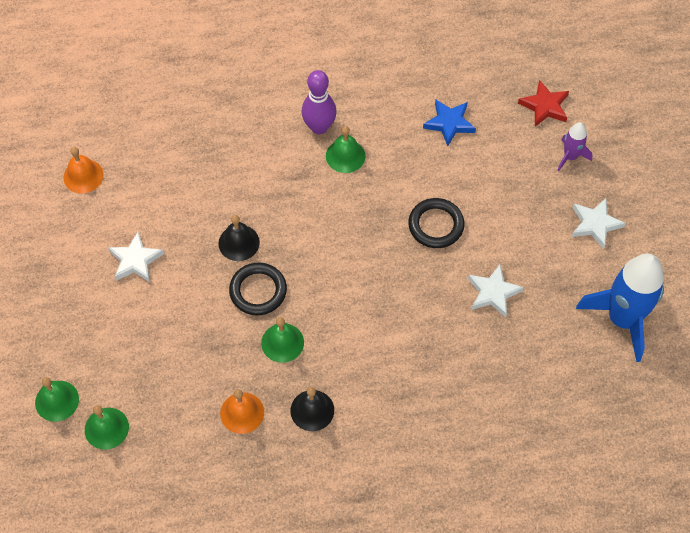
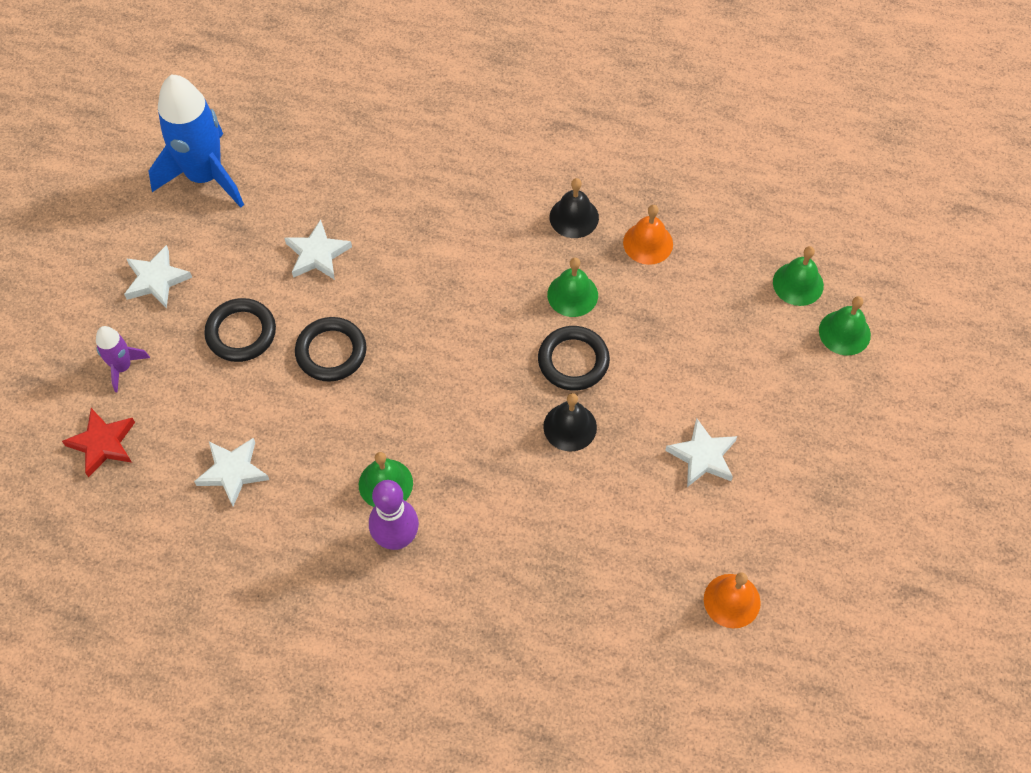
camera: 155 degrees left, 0 degrees up
blue star [423,99,476,146] -> white star [194,438,269,506]
none -> black ring [204,298,276,362]

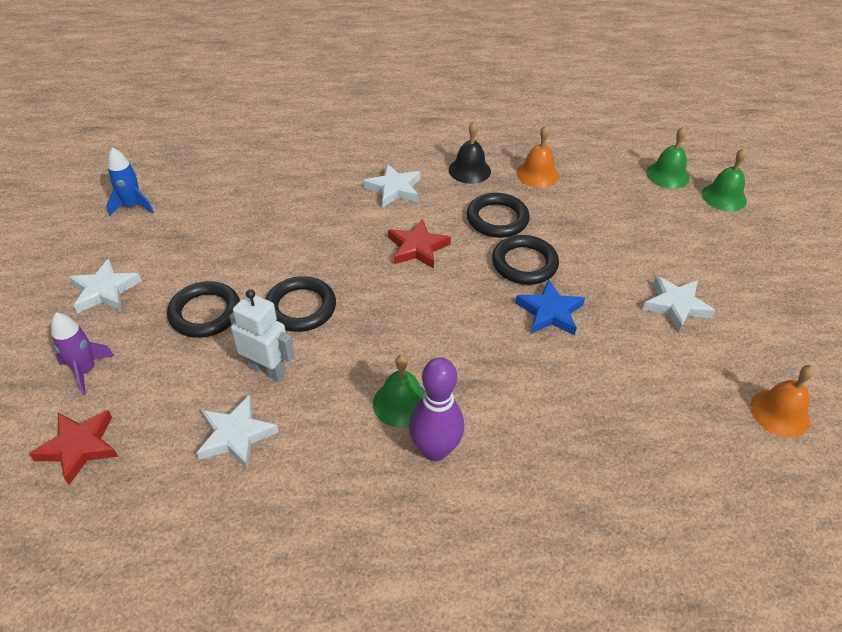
camera: 20 degrees left, 15 degrees down
blue rocket [149,74,244,208] -> blue rocket [107,147,154,216], size x0.48
white star [285,219,352,280] -> white star moved to [363,164,420,207]
black bell [543,393,597,451] -> blue star [515,279,585,335]
green bell [547,258,598,317] -> black ring [467,193,530,238]
none -> white robot [229,289,295,381]
none -> red star [388,219,451,269]

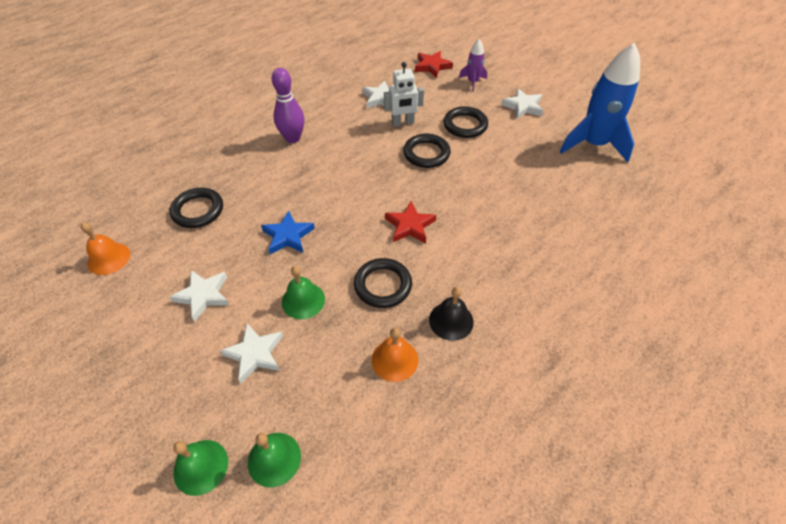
camera: 140 degrees right, 5 degrees up
blue rocket [107,147,154,216] -> blue rocket [560,43,640,162], size x2.07
white star [363,164,420,207] -> white star moved to [220,323,283,383]
green bell [373,355,425,428] -> green bell moved to [282,266,325,319]
black ring [492,235,559,285] -> black ring moved to [170,188,223,228]

